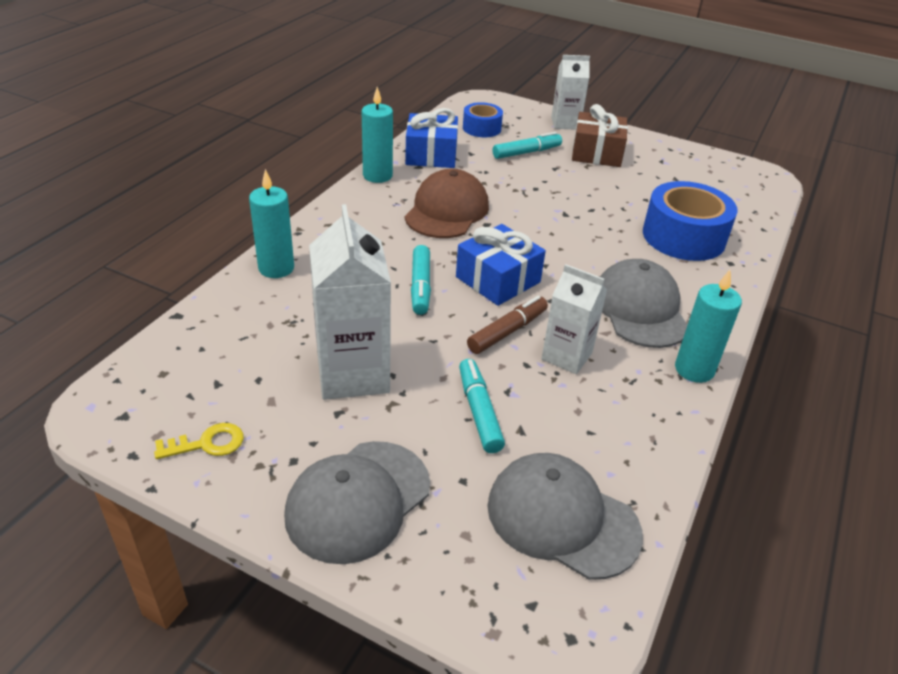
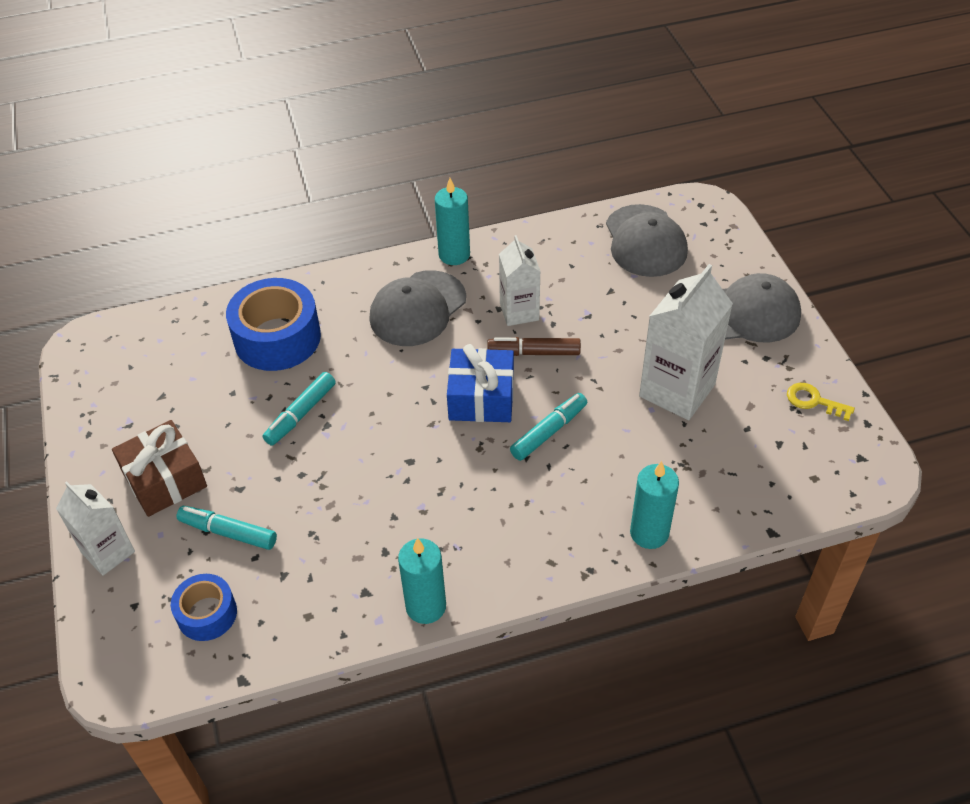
camera: 130 degrees left, 10 degrees up
blue gift [405,108,458,168] -> none
brown cap [405,169,489,238] -> none
turquoise marker [459,359,505,453] -> turquoise marker moved to [263,372,336,446]

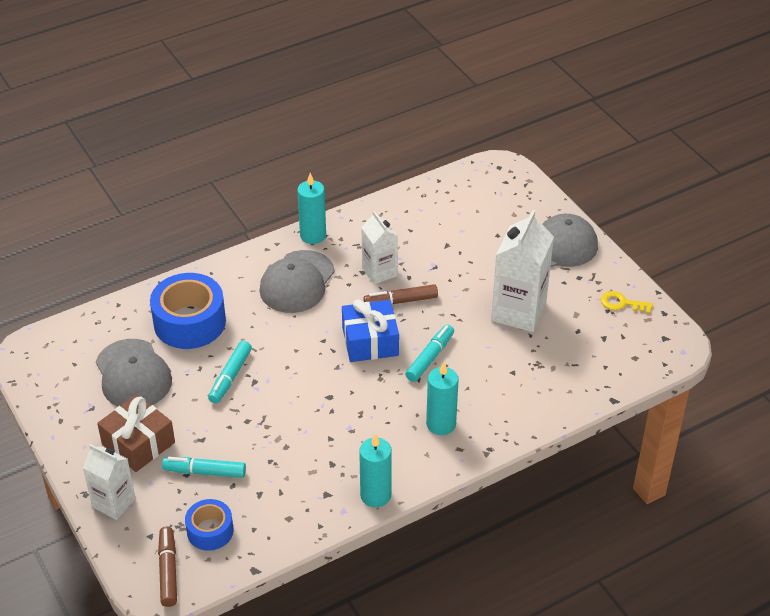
camera: 15 degrees left, 5 degrees down
grey cap [606,204,688,277] -> grey cap moved to [96,339,172,406]
turquoise candle [630,461,679,549] -> turquoise candle moved to [426,362,459,435]
none -> brown marker [158,527,177,607]

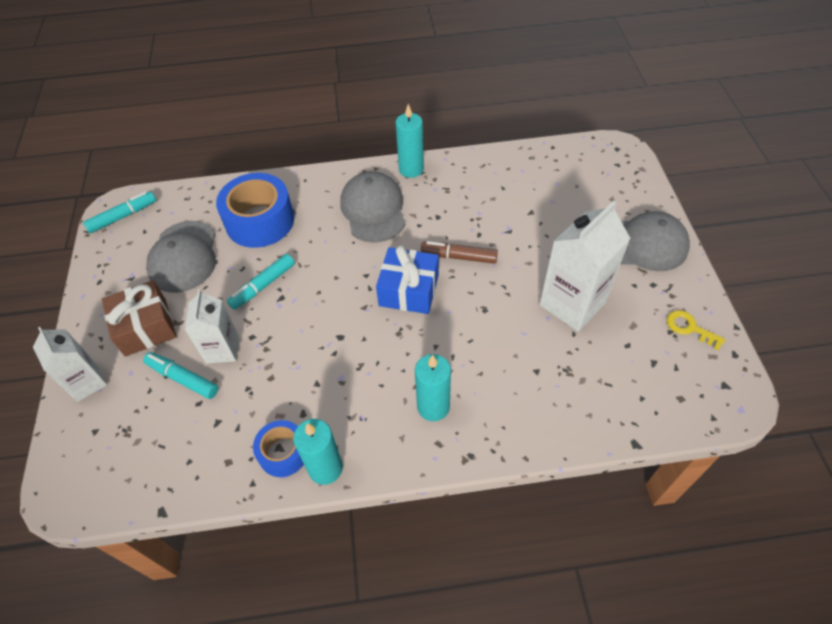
camera: 25 degrees right, 10 degrees up
brown marker [158,527,177,607] -> none
blue tape [185,499,234,551] -> blue tape moved to [253,420,304,477]
grey cap [259,250,335,313] -> grey cap turned 120 degrees clockwise [340,171,406,243]
white carton [361,211,398,284] -> white carton moved to [185,289,239,364]
turquoise marker [405,325,454,382] -> turquoise marker moved to [83,191,156,233]

